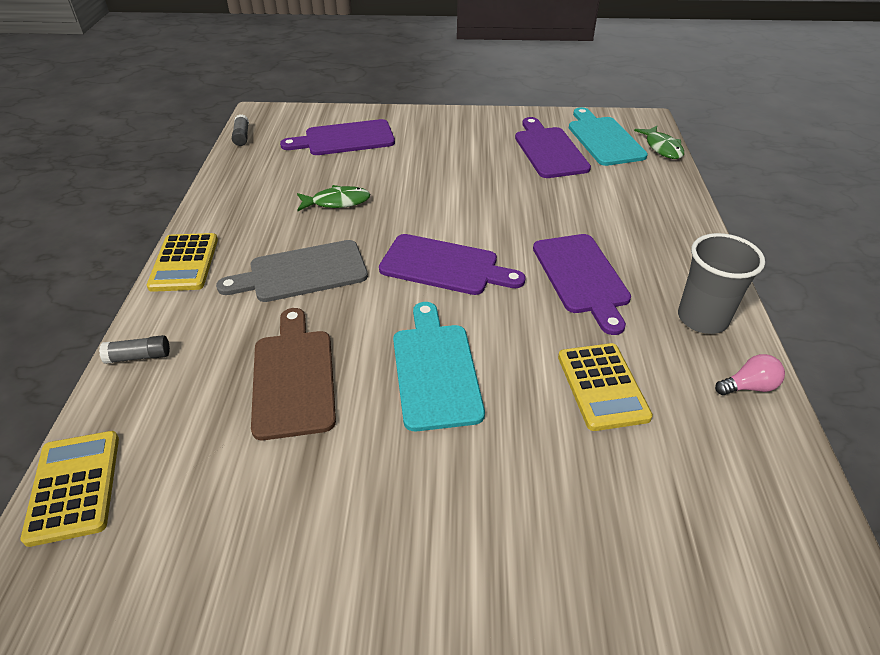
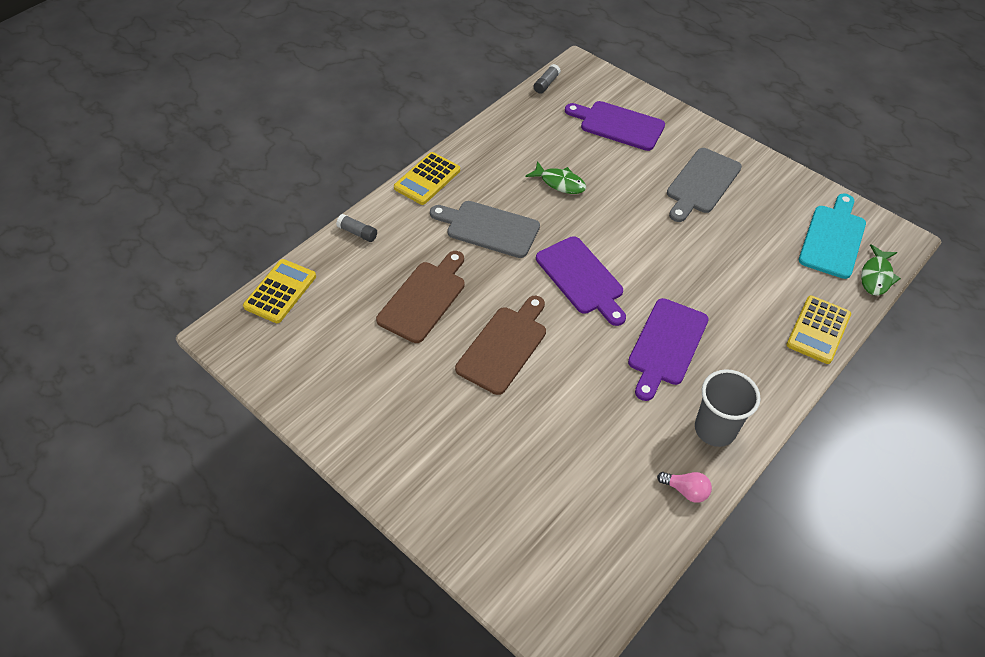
camera: 40 degrees right, 10 degrees up
turquoise cutting board [393,302,485,431] -> brown cutting board [455,296,546,395]
purple cutting board [515,117,591,178] -> none
yellow calculator [558,343,653,431] -> yellow calculator moved to [786,295,851,364]
none -> grey cutting board [667,148,742,222]

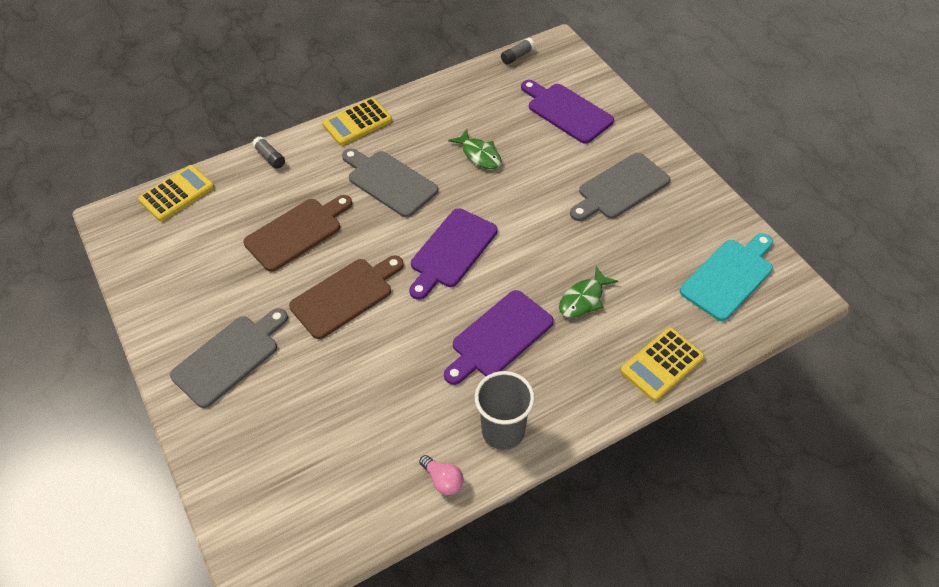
camera: 20 degrees right, 0 degrees up
purple cutting board [536,236,626,326] -> purple cutting board turned 45 degrees clockwise [409,208,498,300]
green fish [861,244,901,296] -> green fish moved to [559,266,618,318]
none -> grey cutting board [170,308,288,408]

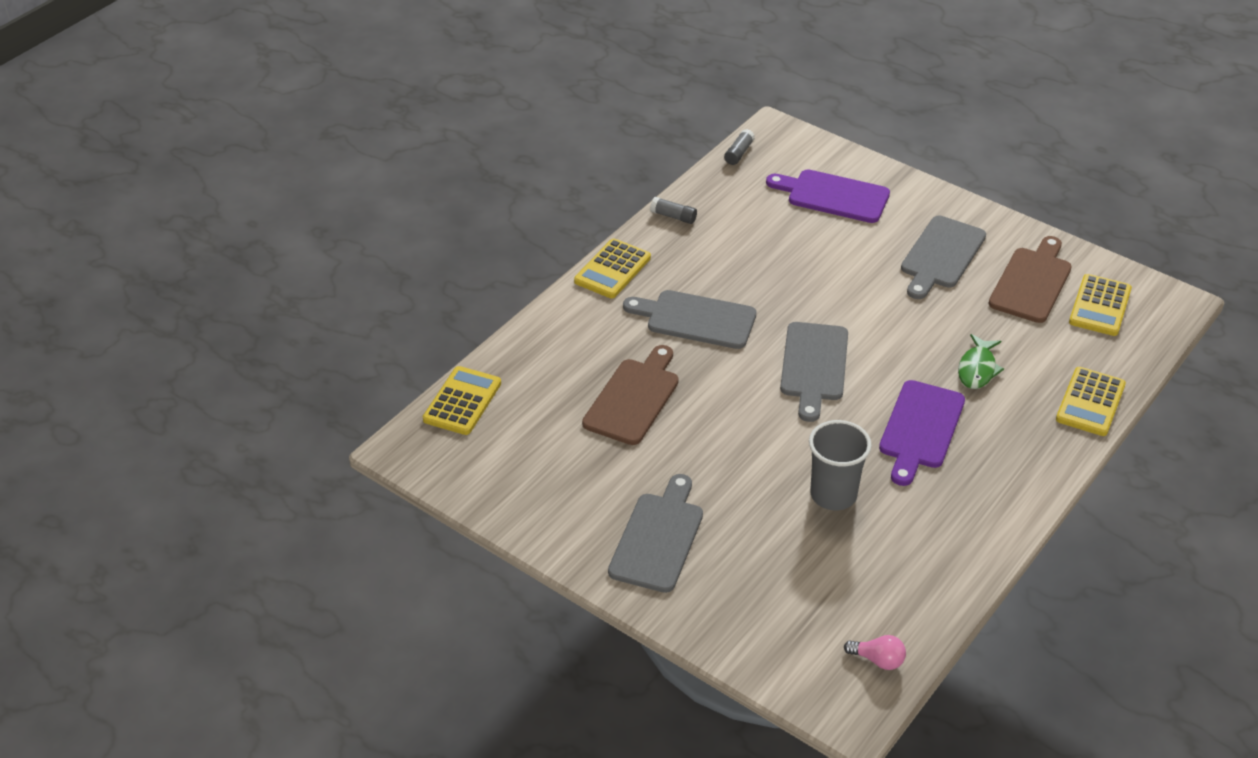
camera: 25 degrees left, 10 degrees down
grey glue stick [252,136,285,169] -> grey glue stick moved to [650,197,697,224]
brown cutting board [289,255,404,339] -> brown cutting board moved to [988,236,1072,323]
purple cutting board [409,208,498,300] -> grey cutting board [780,322,848,422]
pink light bulb [419,455,464,495] -> pink light bulb moved to [844,635,906,670]
green fish [448,129,502,169] -> none
grey cup [475,371,535,450] -> grey cup moved to [809,420,872,510]
turquoise cutting board [680,233,773,321] -> yellow calculator [1069,274,1132,336]

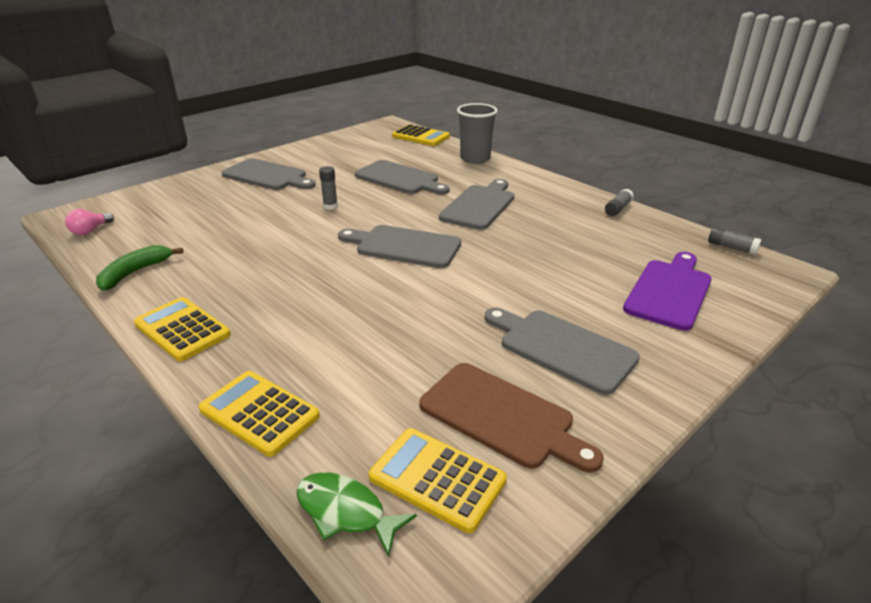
camera: 100 degrees right, 10 degrees down
yellow calculator [574,239,651,298] -> yellow calculator moved to [134,297,231,362]
brown cutting board [582,345,679,445] -> grey cutting board [355,160,449,194]
grey cup [809,420,872,510] -> grey cup moved to [457,103,498,164]
purple cutting board [879,380,965,486] -> none
green fish [958,334,1004,389] -> green fish moved to [297,473,417,557]
none -> green banana [96,245,183,291]
none -> grey glue stick [319,166,338,210]

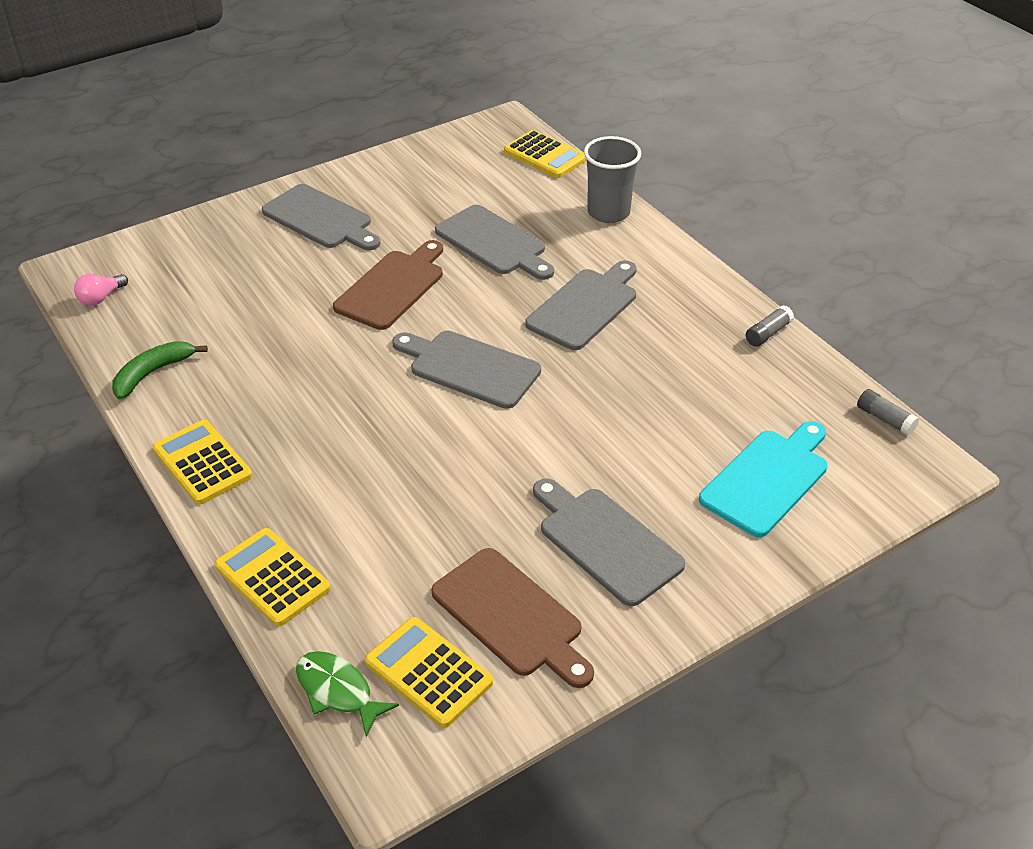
camera: 10 degrees right, 10 degrees up
grey glue stick [319,166,338,210] -> brown cutting board [333,240,443,330]
purple cutting board [623,252,712,331] -> turquoise cutting board [699,421,828,537]

